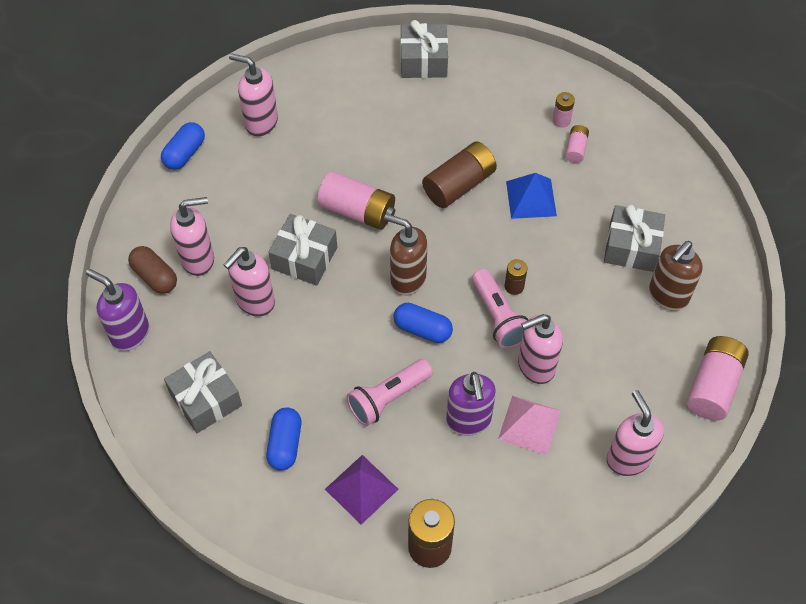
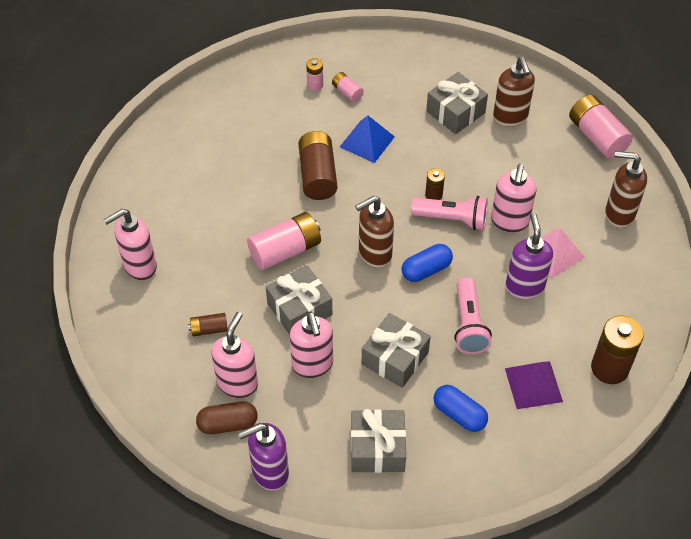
camera: 55 degrees left, 5 degrees down
blue capsule [161,122,205,170] -> none
grey gift [400,20,448,78] -> grey gift moved to [362,313,431,388]
purple soap dispenser [446,372,496,436] -> purple soap dispenser turned 120 degrees counterclockwise [506,212,553,299]
pink soap dispenser [607,390,664,476] -> brown soap dispenser [605,151,647,228]
none -> brown battery [188,313,228,336]

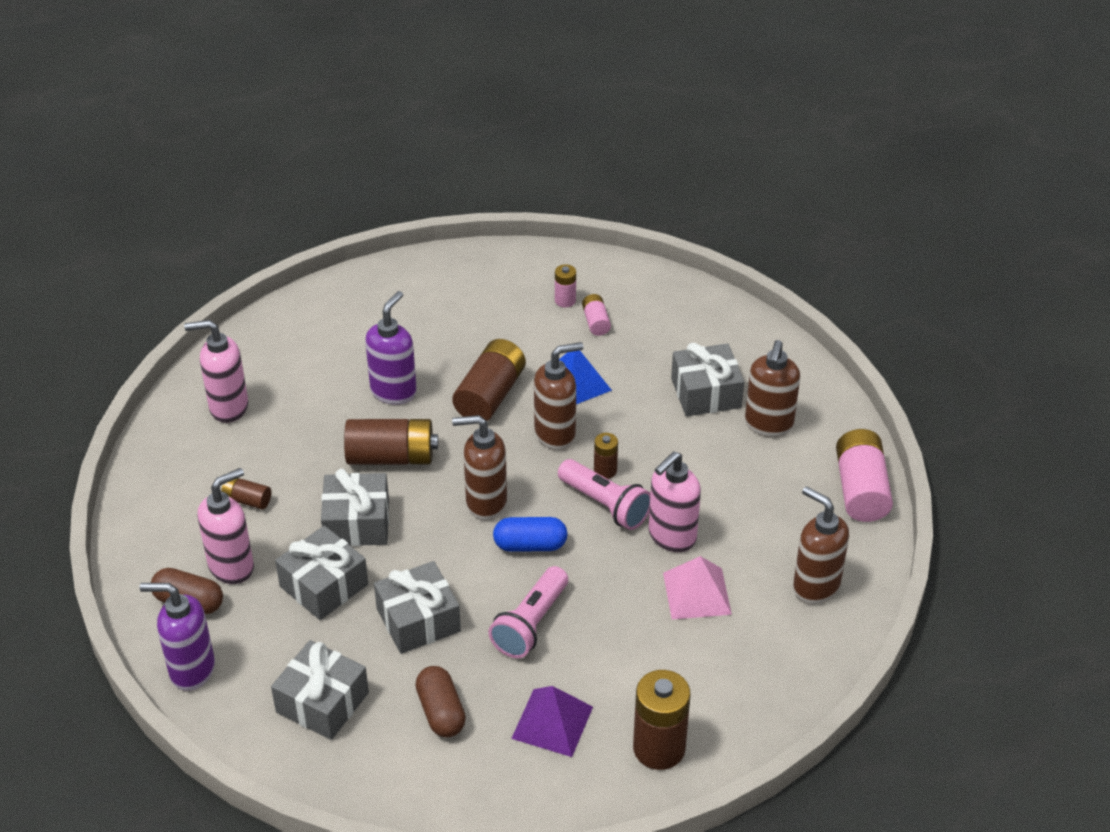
camera: 30 degrees right, 10 degrees down
pink battery [247,212,321,270] -> brown battery [344,419,438,465]
pink soap dispenser [290,312,333,378] -> grey gift [275,526,368,620]
blue capsule [434,385,488,432] -> brown capsule [415,666,466,737]
purple soap dispenser [506,212,553,299] -> purple soap dispenser moved to [365,291,417,405]
none -> brown soap dispenser [534,342,584,450]

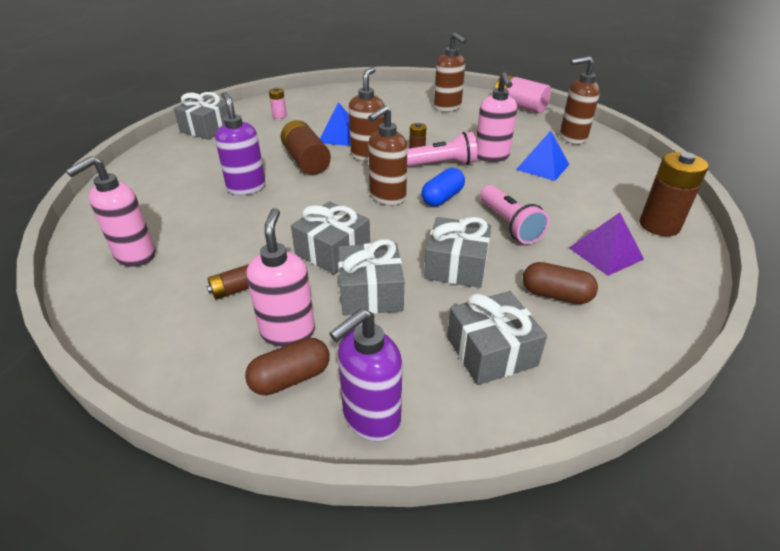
camera: 50 degrees left, 5 degrees down
brown battery [344,419,438,465] -> none
pink battery [582,294,611,336] -> none
pink pyramid [663,556,732,619] -> blue pyramid [516,131,570,181]
grey gift [671,343,744,416] -> grey gift moved to [174,92,228,140]

